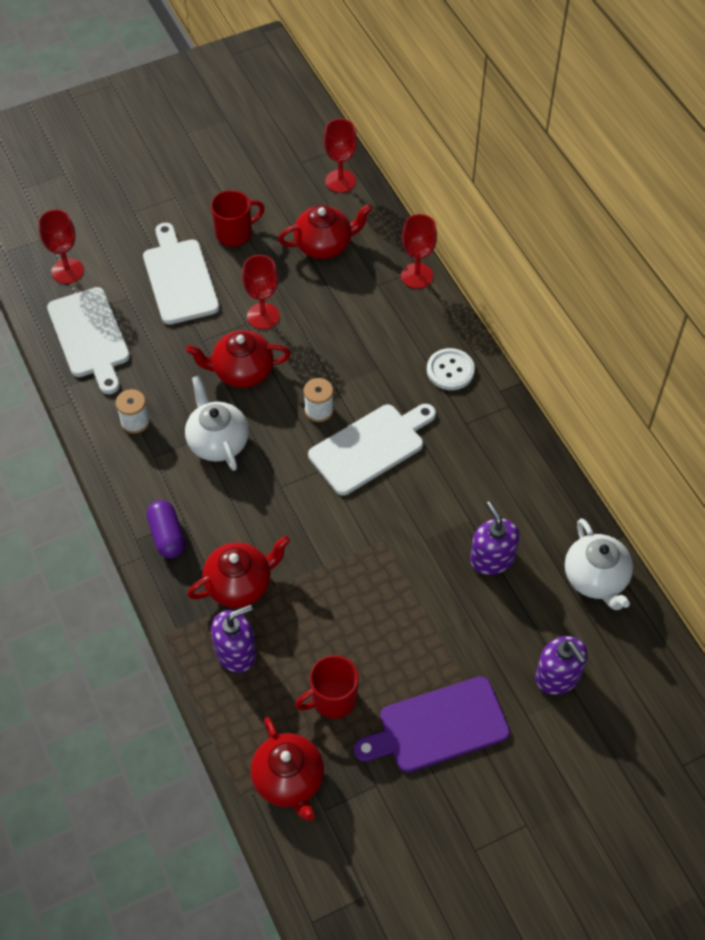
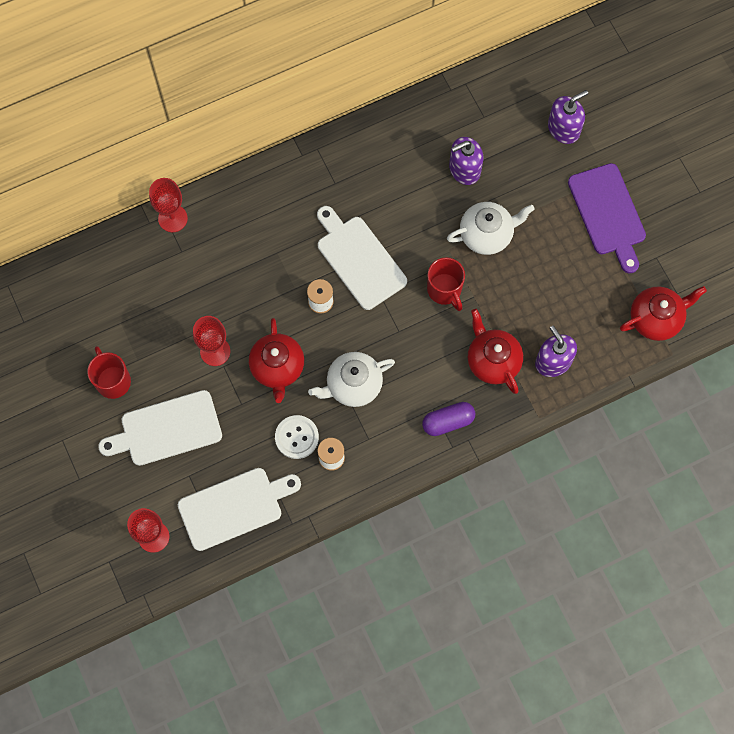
camera: 90 degrees left, 15 degrees up
red teapot [278,204,372,259] -> none
red mug [295,655,359,718] -> red mug moved to [427,257,465,311]
red goblet [324,119,357,193] -> none
white button [427,348,475,390] -> white button moved to [275,415,319,459]
white teapot [565,518,633,610] -> white teapot moved to [447,202,535,255]

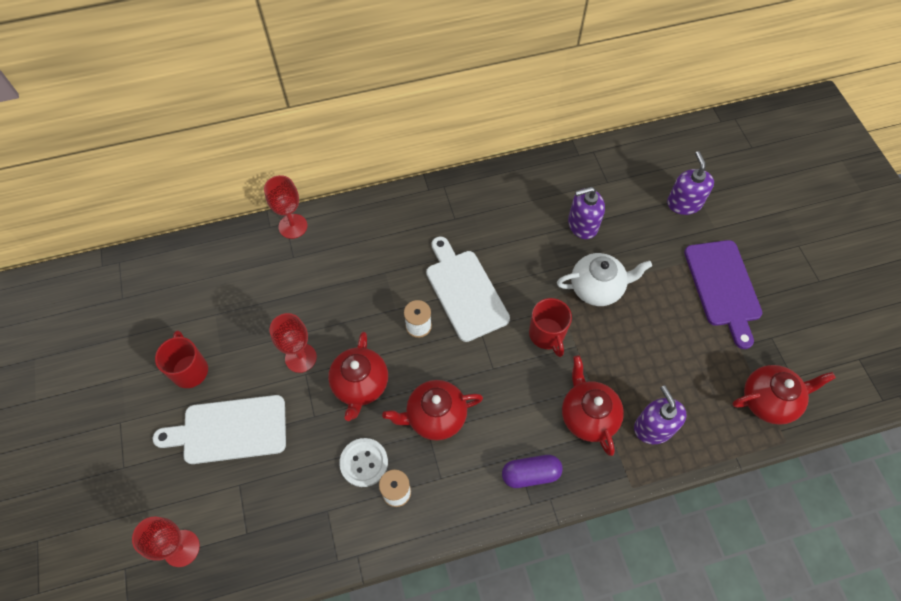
camera: 10 degrees right, 10 degrees down
white cutting board [178,468,301,551] -> none
white teapot [308,352,395,407] -> red teapot [382,380,483,441]
purple soap dispenser [548,90,588,144] -> purple soap dispenser turned 75 degrees counterclockwise [667,151,714,215]

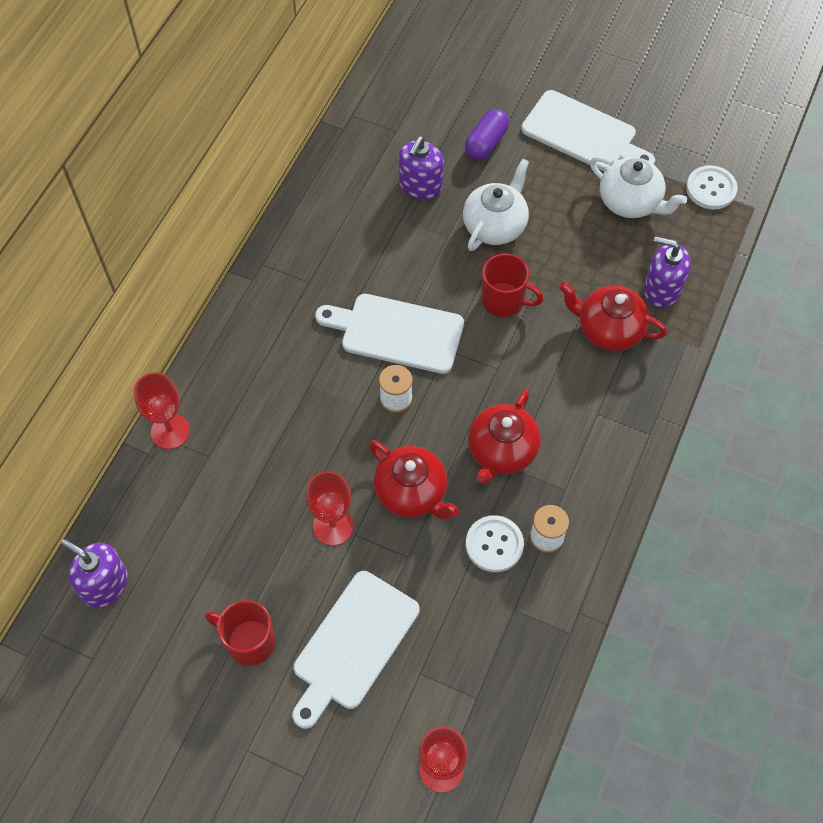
camera: 50 degrees left, 0 degrees up
purple capsule [502,455,563,488] -> purple capsule moved to [465,109,509,160]
purple soap dispenser [667,151,714,215] -> purple soap dispenser moved to [61,539,128,608]
purple cutting board [684,240,762,349] -> white cutting board [521,90,655,172]
red teapot [732,365,836,425] -> white button [686,165,738,209]
none -> white teapot [590,156,687,218]

